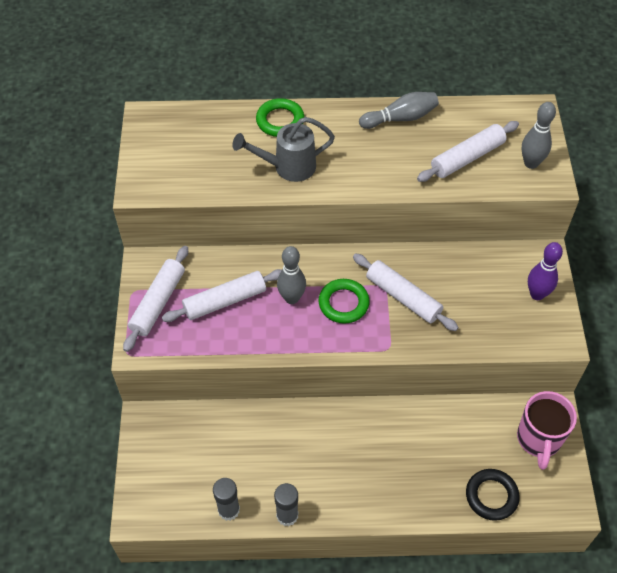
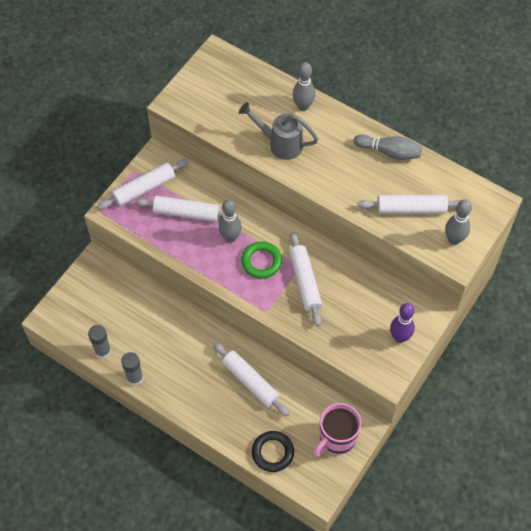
camera: 35 degrees right, 5 degrees up
green ring [256,98,304,137] -> grey bowling pin [292,62,315,111]
none -> white rolling pin [213,342,289,416]

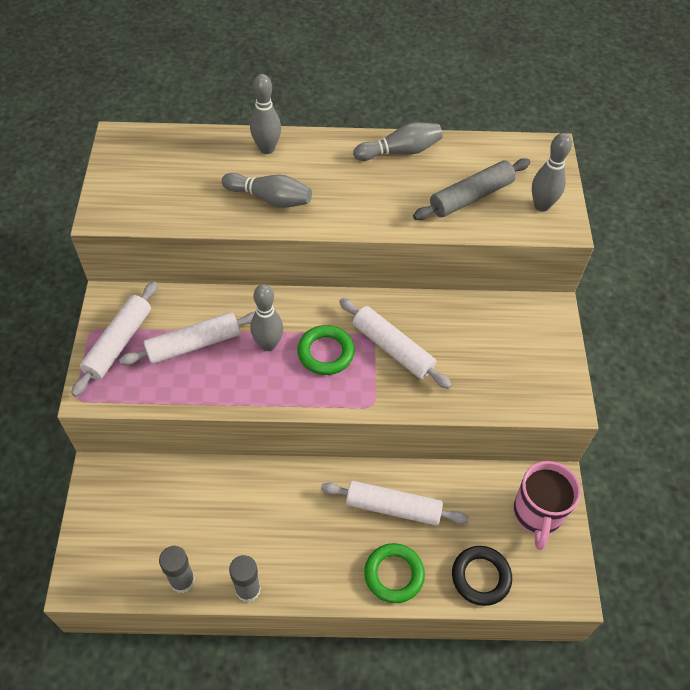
camera: 35 degrees left, 5 degrees down
grey watering can [239,102,319,160] -> grey bowling pin [222,173,312,208]
white rolling pin [358,195,461,214] -> grey rolling pin [413,158,530,220]
purple bowling pin [390,303,415,343] -> none
none -> green ring [364,543,425,603]

